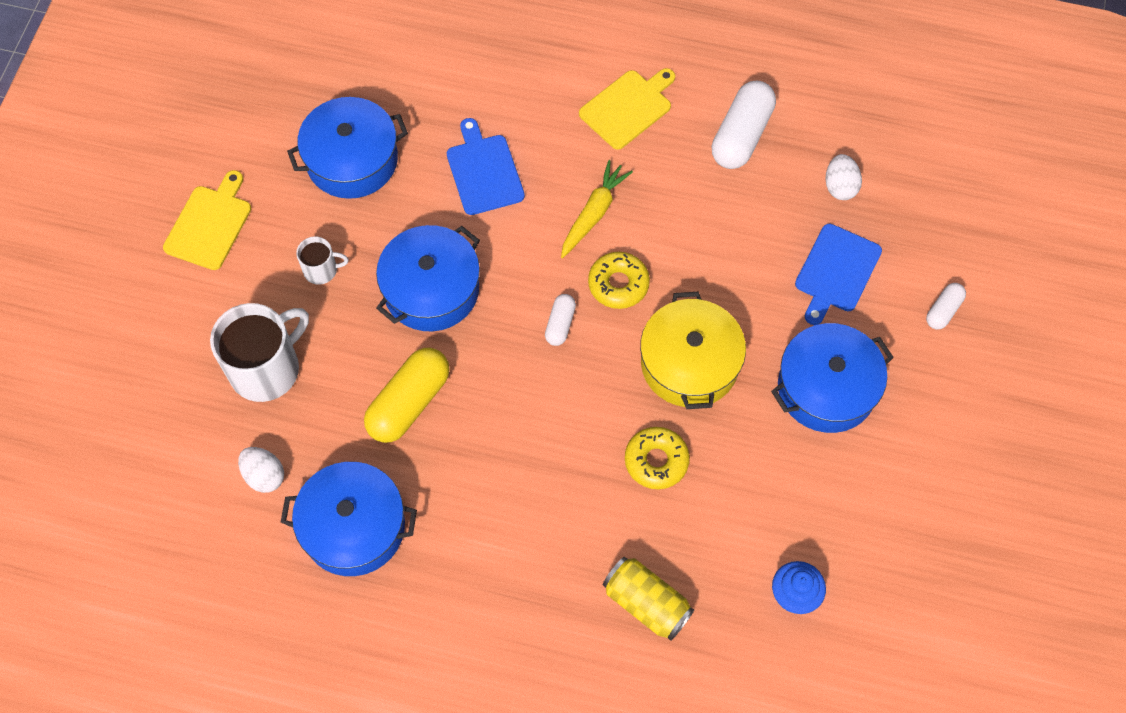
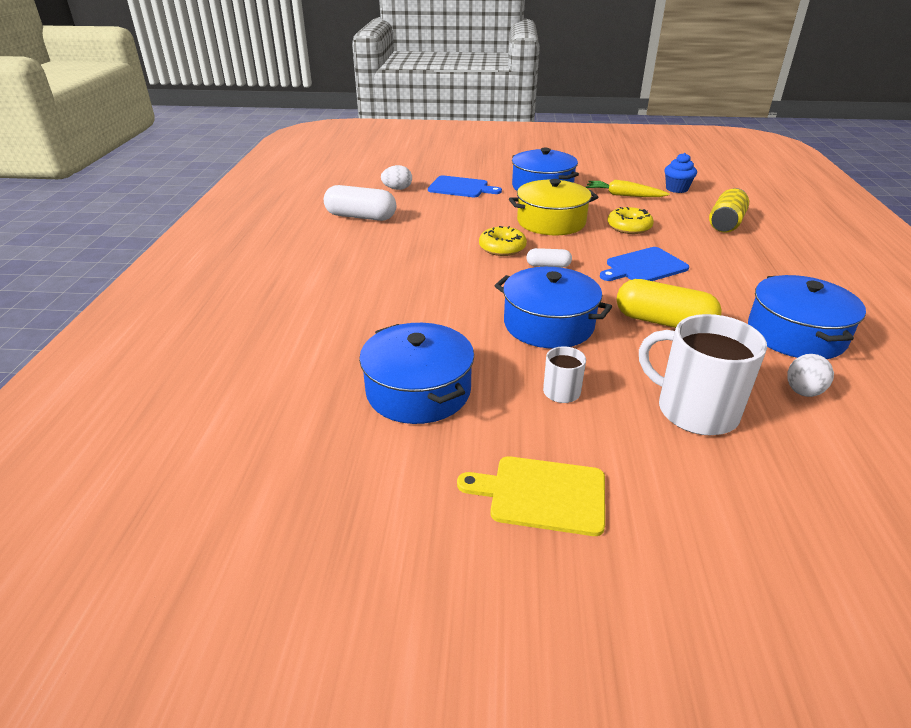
camera: 100 degrees left, 30 degrees down
blue cutting board [447,118,525,215] -> blue cutting board moved to [600,247,689,281]
yellow carrot [561,160,633,258] -> yellow carrot moved to [586,180,670,197]
yellow cutting board [579,68,675,150] -> none
white capsule [926,283,966,330] -> none

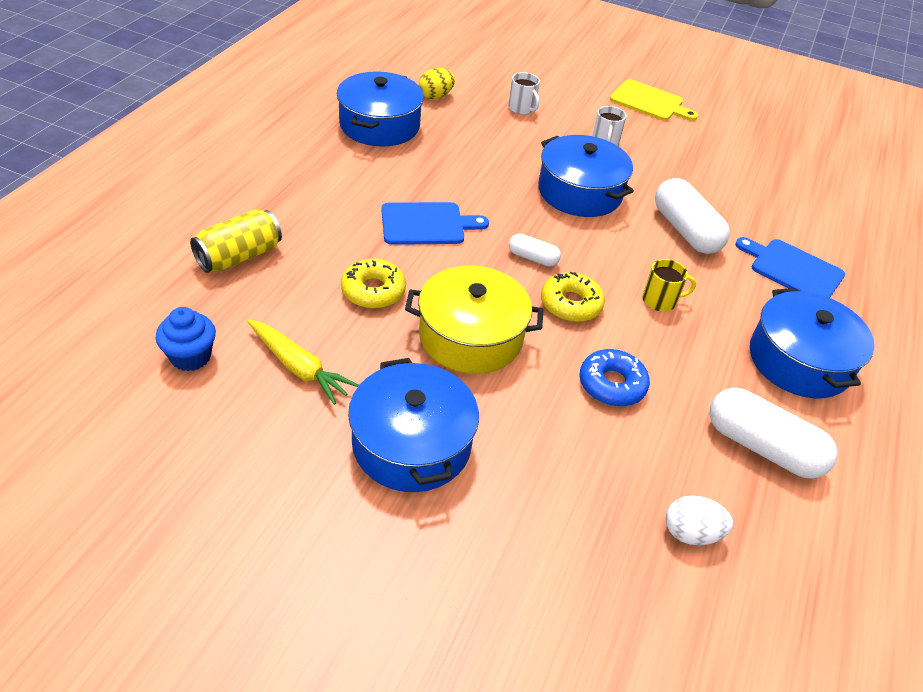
camera: 165 degrees left, 10 degrees up
blue pot [359,323,474,424] -> blue pot moved to [750,288,875,398]
blue cutting board [428,175,502,197] -> blue cutting board moved to [735,237,845,298]
yellow capsule [617,279,722,328] -> none
white mug [639,314,767,435] -> white mug [508,72,540,115], size x0.50
white egg [787,354,834,397] -> yellow egg [419,68,455,100]
none -> blue donut [579,349,650,406]
none -> yellow mug [642,259,696,312]
none -> white capsule [655,178,730,254]

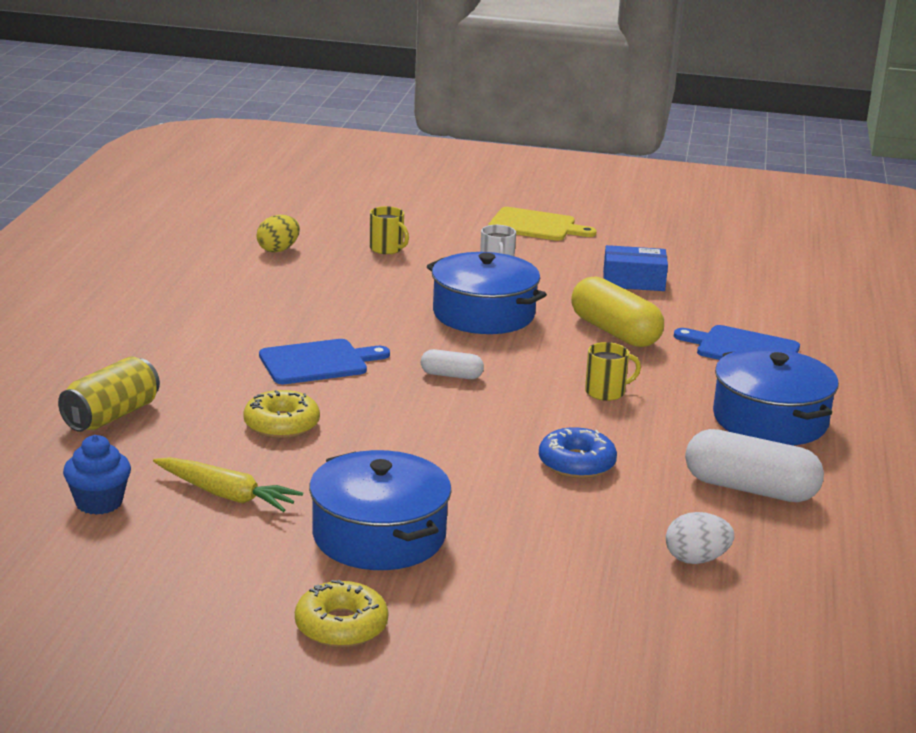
camera: 10 degrees left, 20 degrees down
blue pot [337,71,424,147] -> none
yellow pot [405,265,543,374] -> none
white mug [508,72,540,115] -> yellow mug [370,206,409,254]
yellow donut [541,272,605,322] -> yellow donut moved to [295,580,389,648]
white capsule [655,178,730,254] -> yellow capsule [571,277,664,347]
none -> blue box [603,245,668,291]

